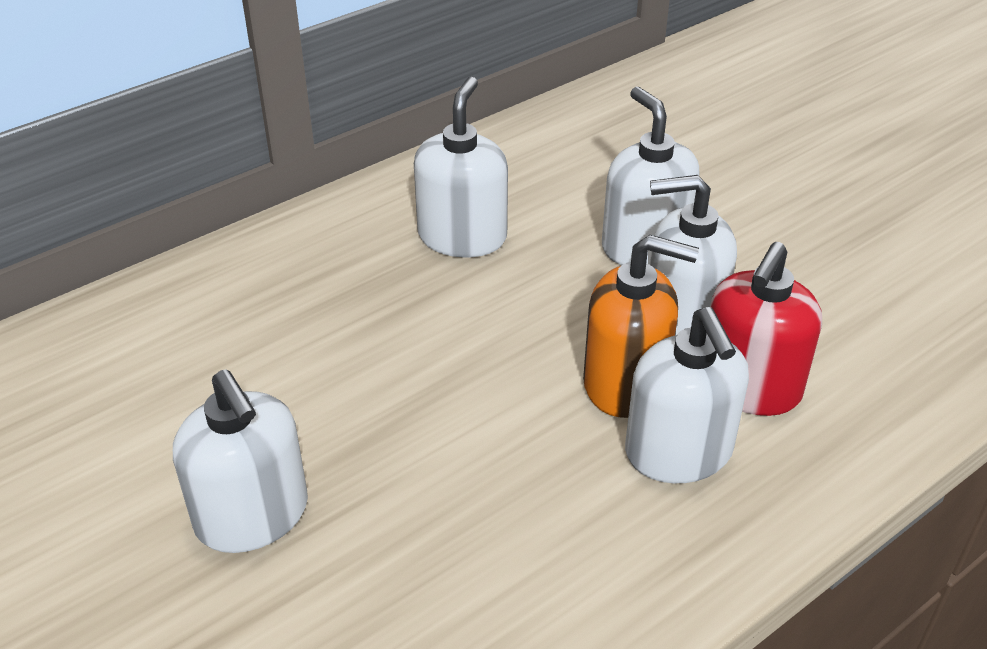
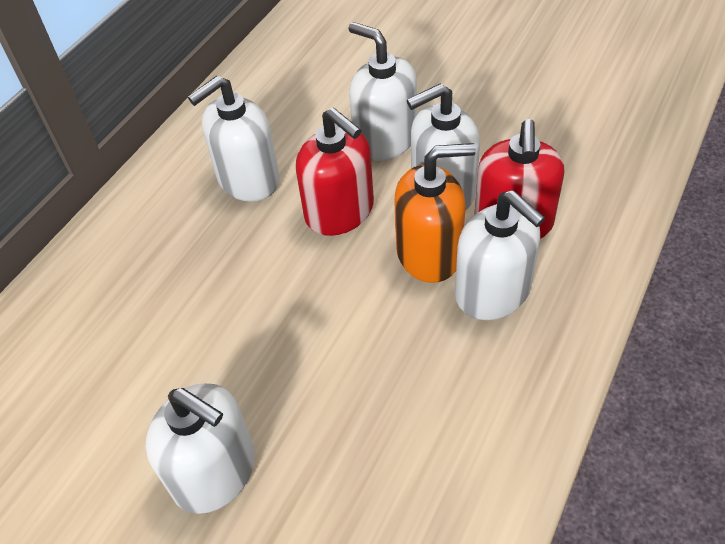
camera: 20 degrees left, 10 degrees up
white soap dispenser [414,77,508,257] -> white soap dispenser turned 120 degrees counterclockwise [188,76,280,202]
none -> red soap dispenser [296,107,374,236]

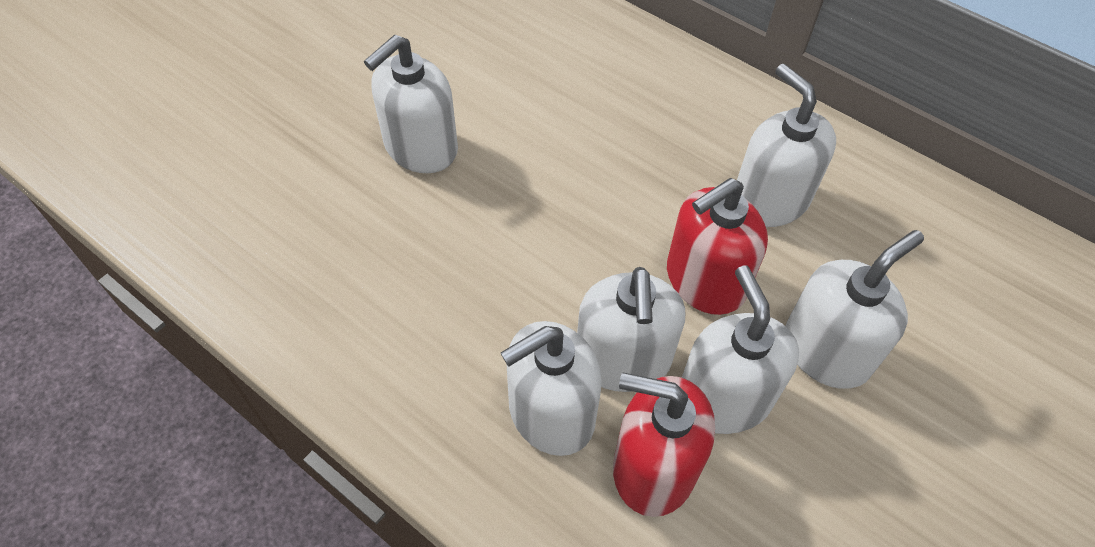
camera: 95 degrees right, 5 degrees up
orange soap dispenser [394,143,476,283] -> white soap dispenser [577,267,685,392]

